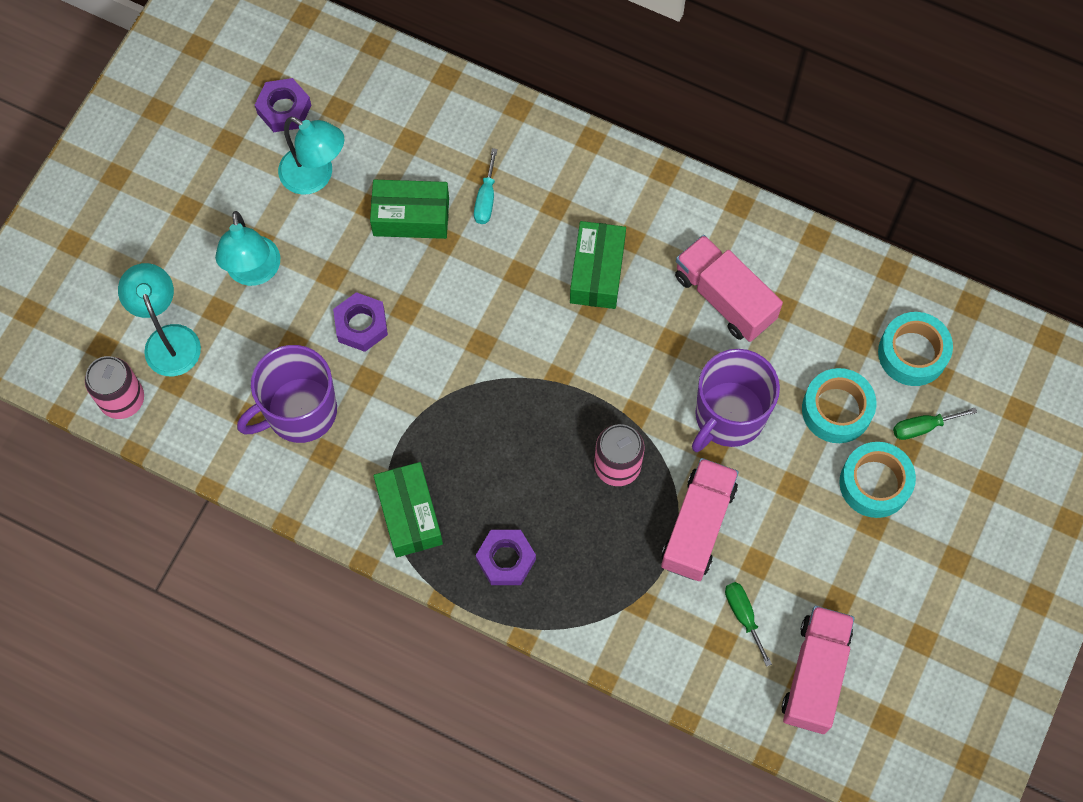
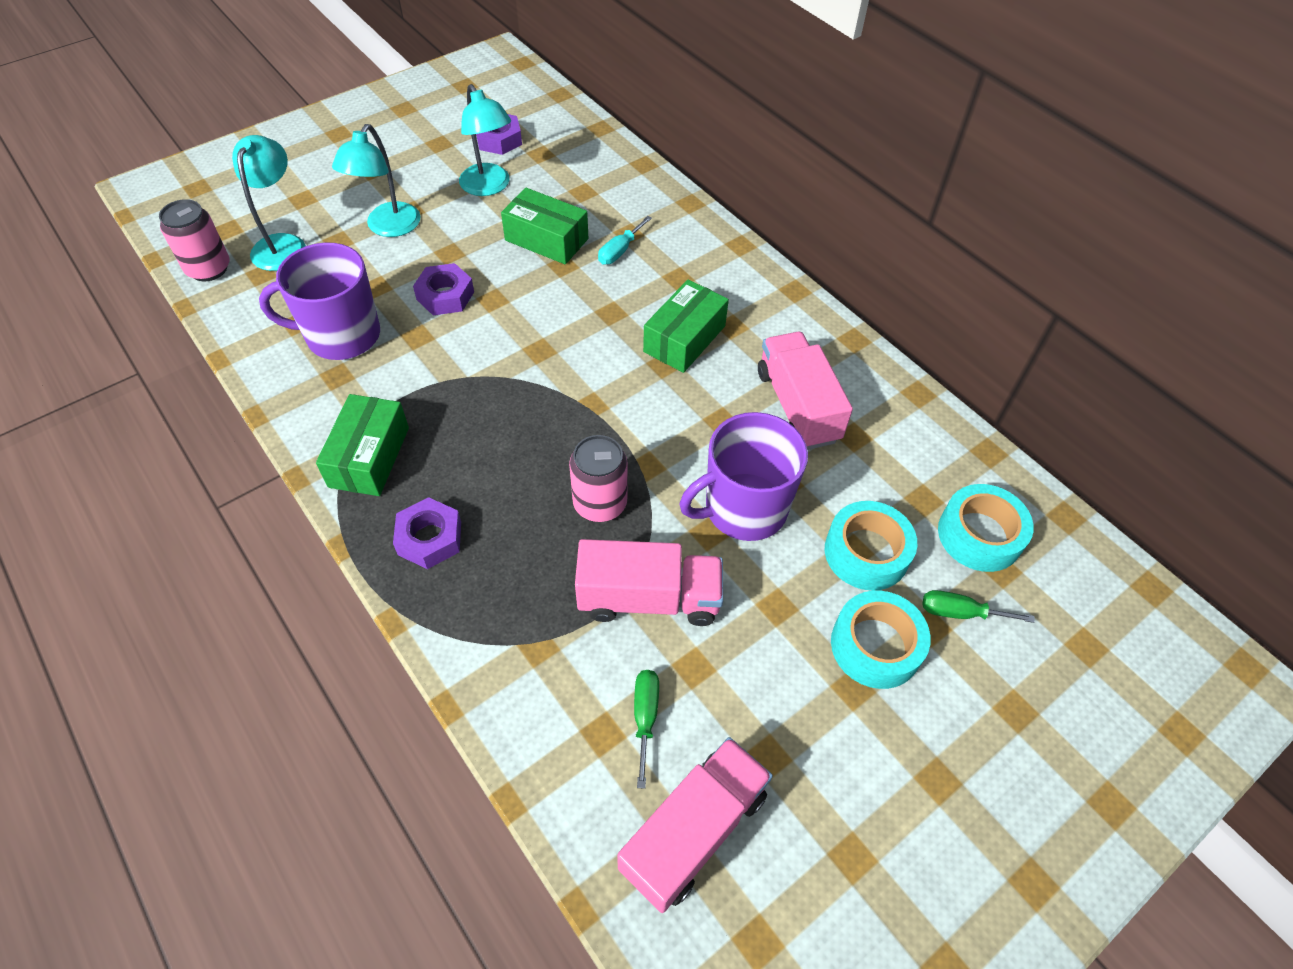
camera: 25 degrees right, 15 degrees down
pink truck [661,458,739,581] -> pink truck turned 45 degrees clockwise [575,539,723,626]

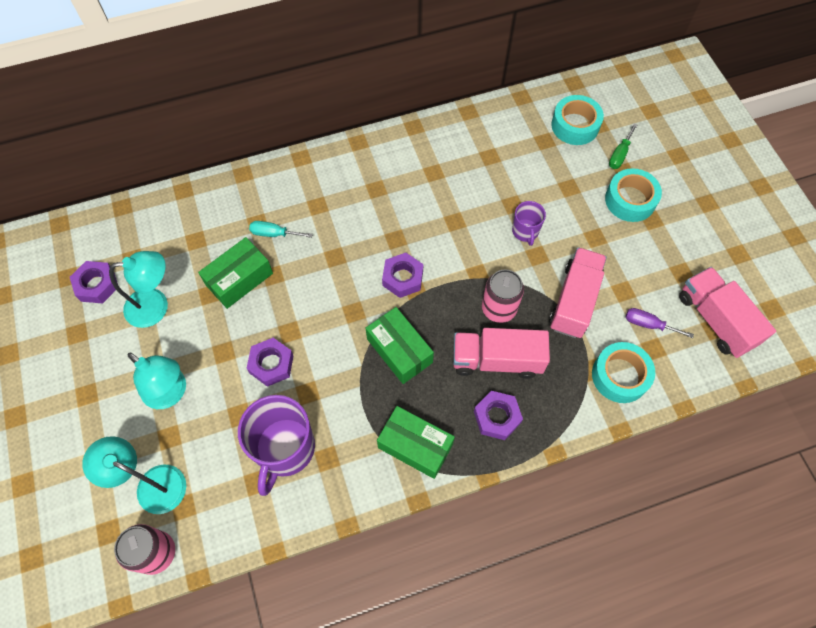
camera: 70 degrees left, 10 degrees up
turquoise screwdriver [598,216,652,265] -> turquoise screwdriver turned 135 degrees clockwise [249,221,313,238]
green screwdriver [634,670,659,789] -> purple screwdriver [626,308,694,338]
green box [643,280,729,373] -> green box moved to [366,307,434,384]
purple mug [679,412,808,541] -> purple mug [512,201,546,246], size x0.52
pink truck [758,332,853,450] -> pink truck moved to [453,328,550,379]
turquoise tape [825,501,917,591] -> turquoise tape moved to [592,342,655,403]
none -> purple nut [382,253,423,298]

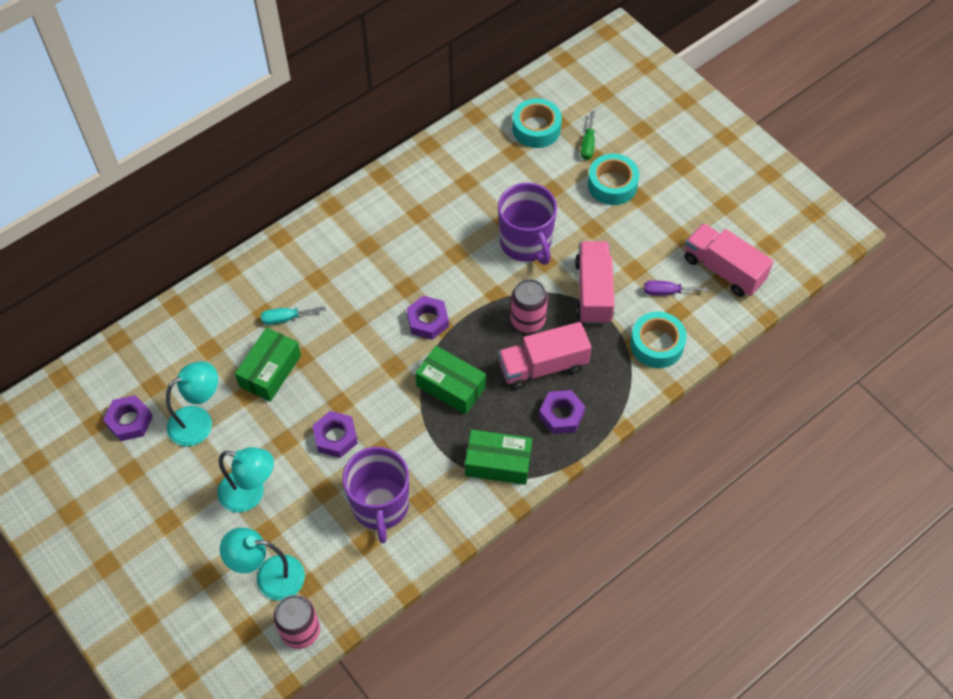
camera: 20 degrees left, 5 degrees down
purple mug [512,201,546,246] -> purple mug [498,183,557,265], size x1.93

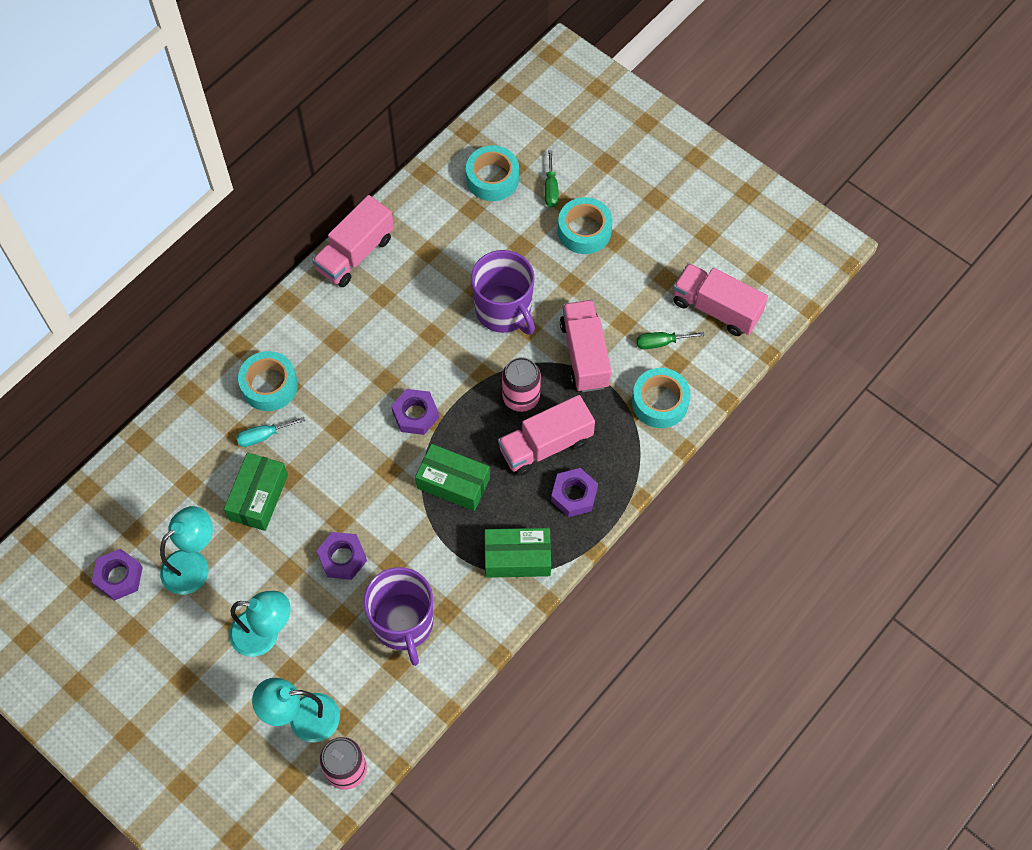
camera: 10 degrees left, 5 degrees up
purple screwdriver [644,281,709,296] -> green screwdriver [637,332,705,349]
none -> turquoise tape [238,351,298,411]
none -> pink truck [312,195,394,287]

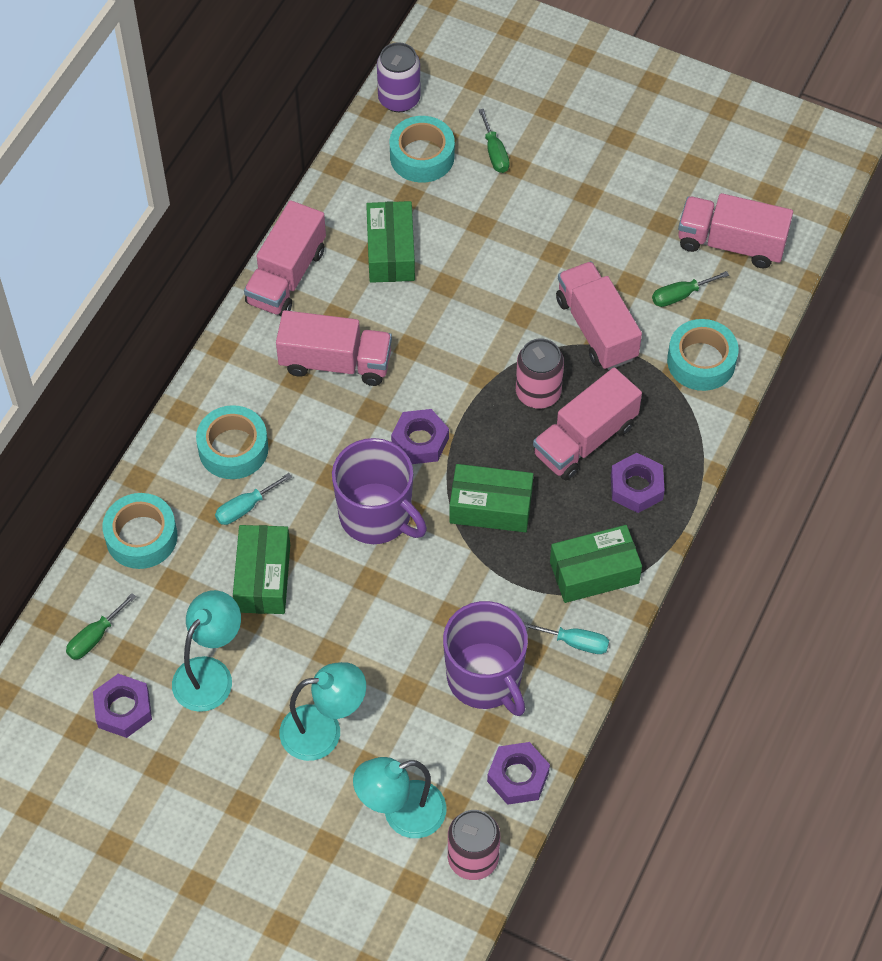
camera: 15 degrees left, 5 degrees down
purple nut [317,532,367,580] -> purple nut moved to [487,742,550,805]
purple mug [471,250,535,335] -> purple mug moved to [332,438,427,544]
turquoise tape [558,197,613,254] -> turquoise tape moved to [103,493,177,569]
none -> green screwdriver [66,593,136,660]
none -> pink truck [276,310,392,386]
none -> green box [366,201,415,283]
none -> purple can [377,42,421,112]
none -> turquoise screwdriver [523,622,609,654]

